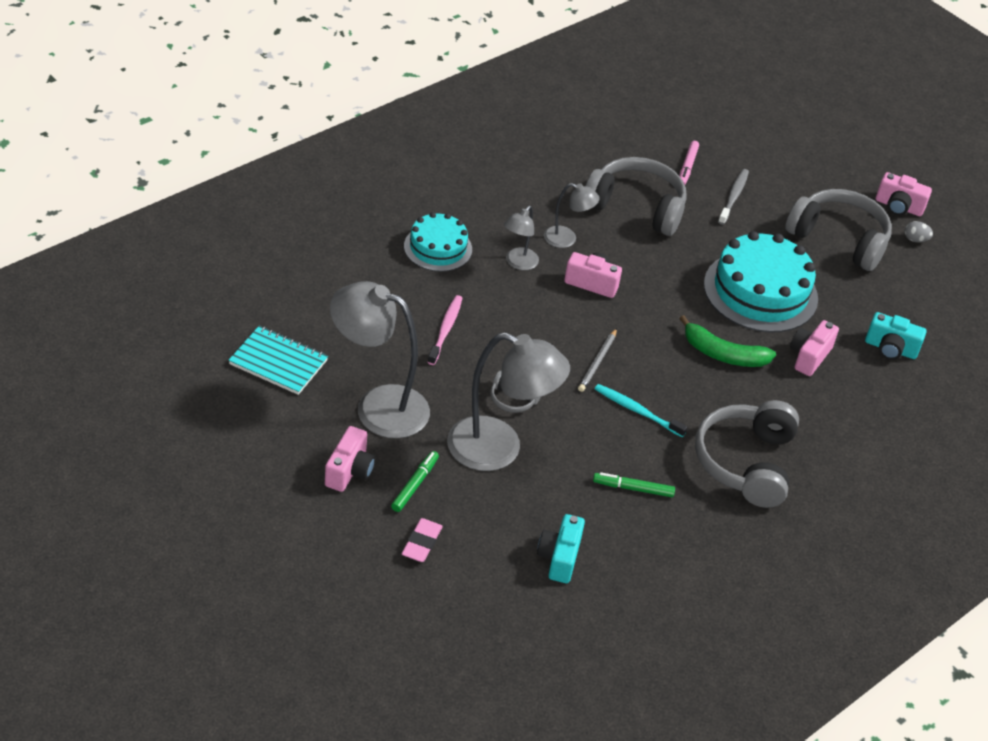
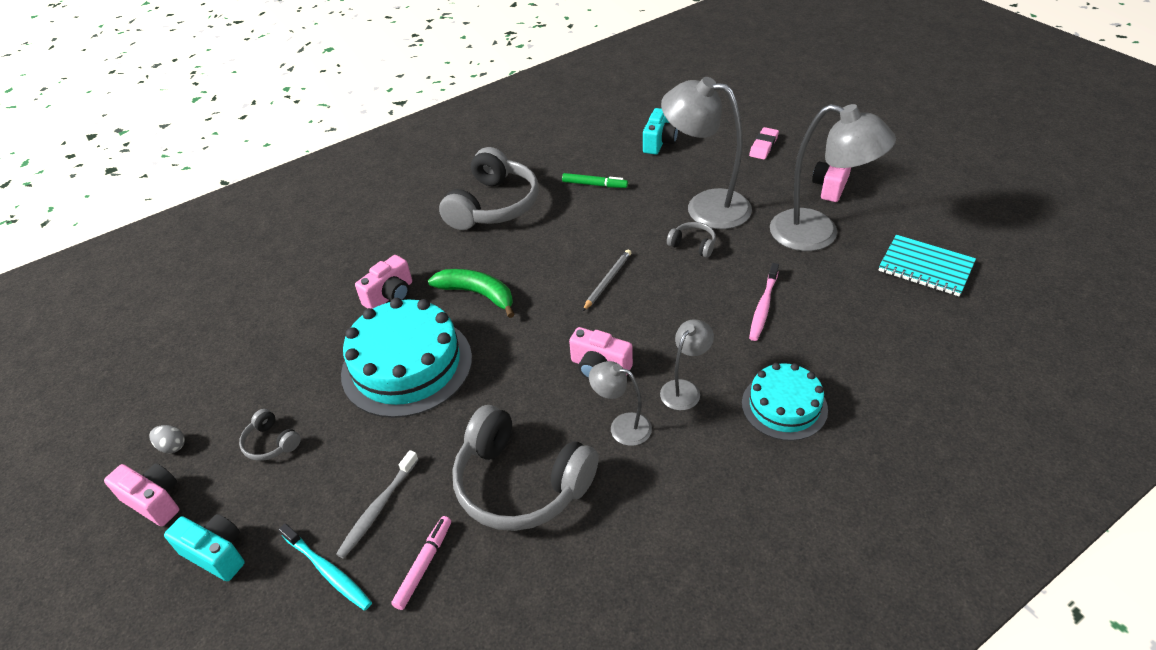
camera: 165 degrees left, 0 degrees up
green marker [391,451,439,512] -> none
turquoise toothbrush [595,384,687,437] -> turquoise toothbrush moved to [279,523,372,610]
grey headphones [785,189,892,271] -> grey headphones [239,409,301,461], size x0.44
turquoise camera [865,312,927,360] -> turquoise camera moved to [164,514,245,581]

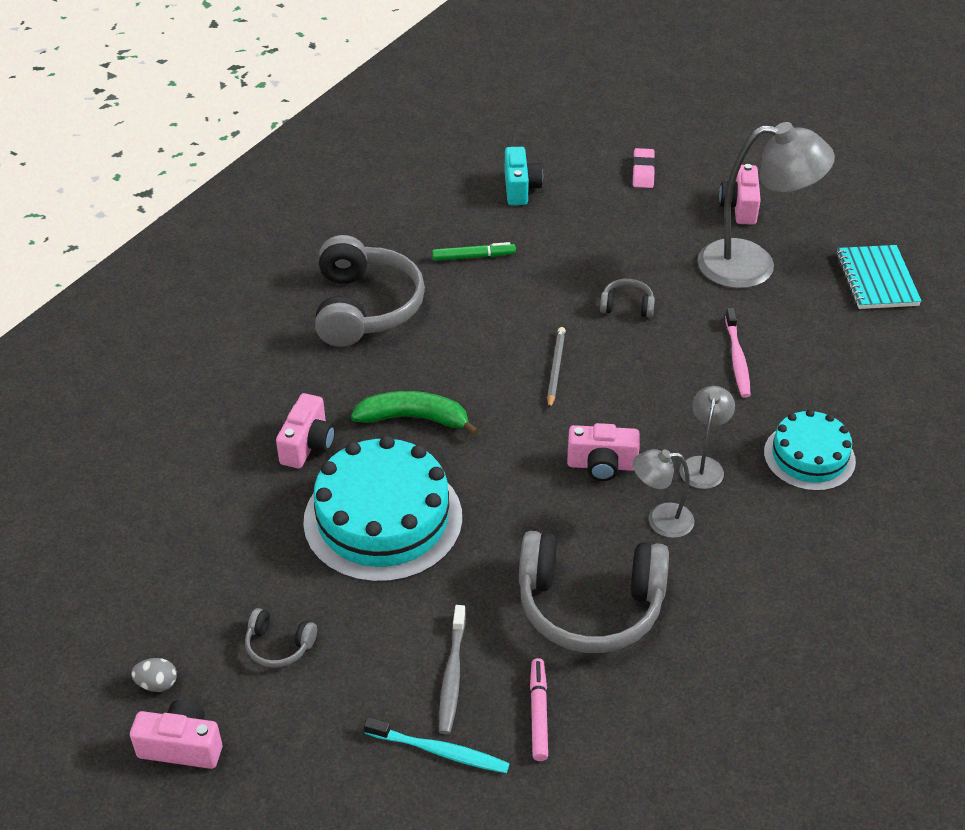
camera: 25 degrees left, 0 degrees up
turquoise camera [164,514,245,581] -> none
grey lamp [661,77,752,229] -> none
turquoise notebook [879,235,976,296] -> turquoise notebook turned 75 degrees clockwise [836,245,922,309]

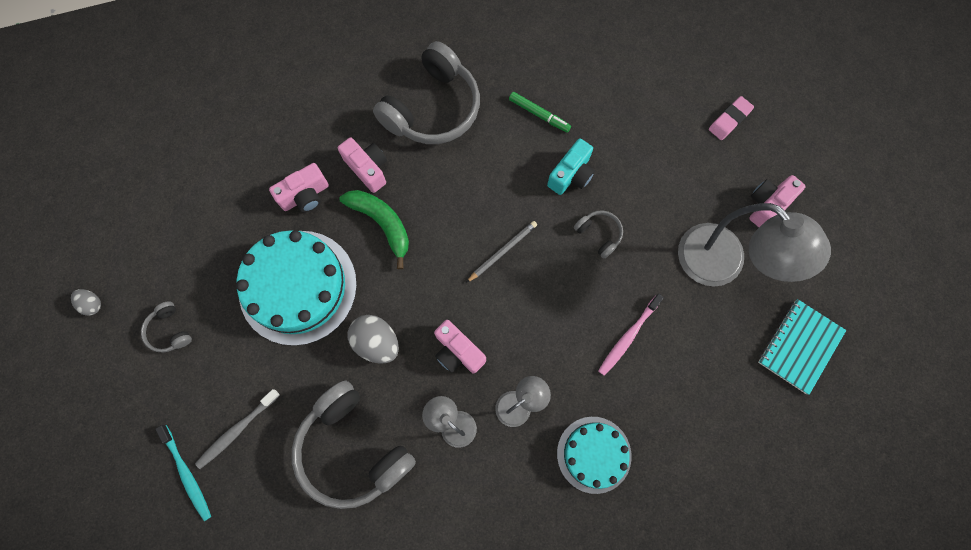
camera: 40 degrees right, 30 degrees up
pink camera [130,700,222,769] -> pink camera moved to [338,137,387,193]
turquoise camera [505,147,543,205] -> turquoise camera moved to [547,139,595,195]
pink marker [530,658,548,761] -> none
none -> grey egg [347,315,399,364]

